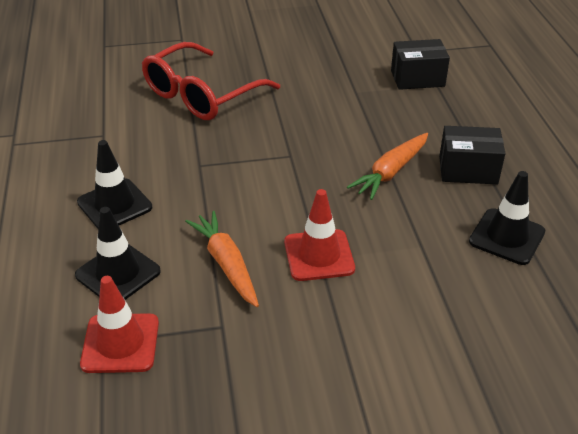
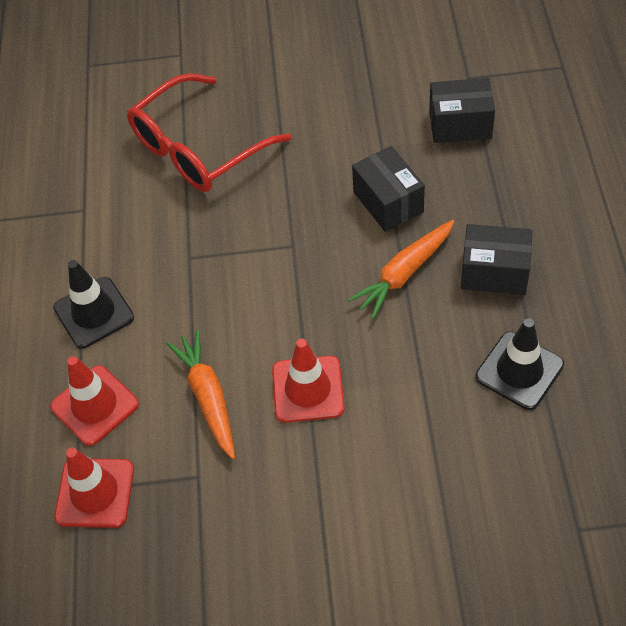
camera: 10 degrees right, 15 degrees up
black traffic cone [75,207,161,300] -> red traffic cone [50,356,139,446]
none -> black box [352,146,425,232]

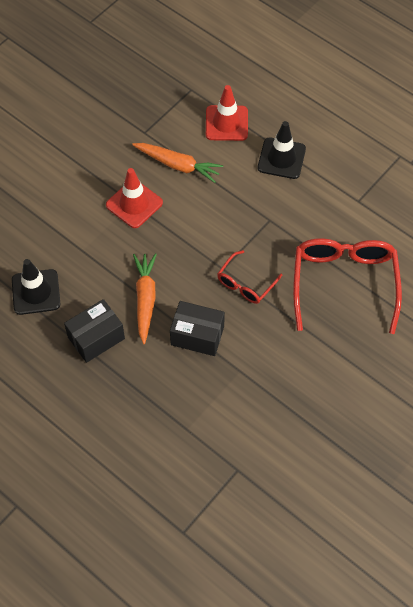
camera: 130 degrees right, 5 degrees up
red traffic cone [54,448,134,528] -> none
black box [429,78,495,143] -> none
none -> red glasses [217,250,282,304]

